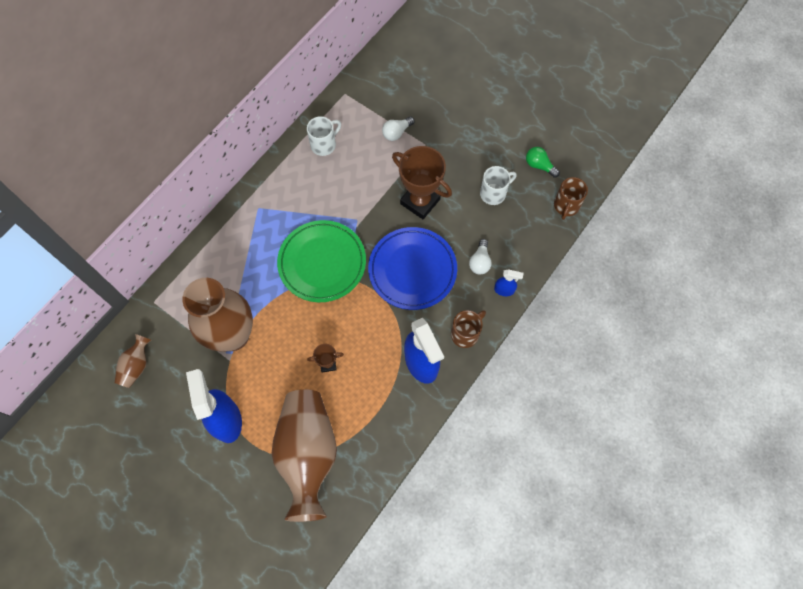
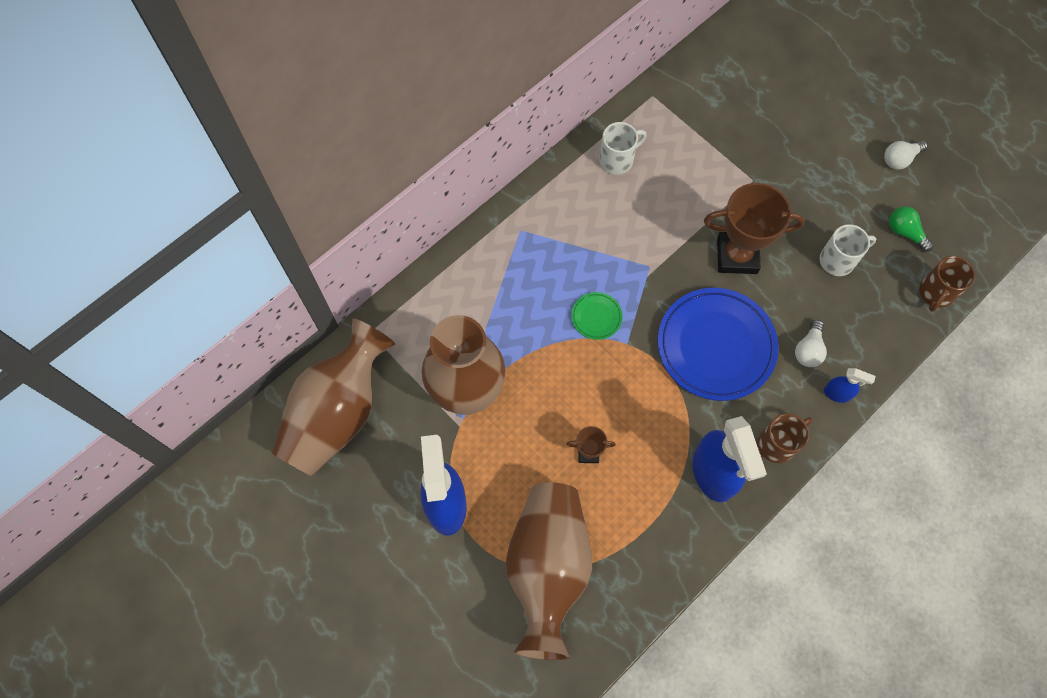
camera: 10 degrees right, 0 degrees up
brown vase [115,334,151,388] -> brown vase [272,318,396,476], size x2.23
green plate [277,220,366,302] -> green plate [571,292,623,340], size x0.43
white light bulb [382,117,415,141] -> white light bulb moved to [884,140,928,169]
brown trophy [392,146,452,219] -> brown trophy turned 45 degrees counterclockwise [704,183,805,274]

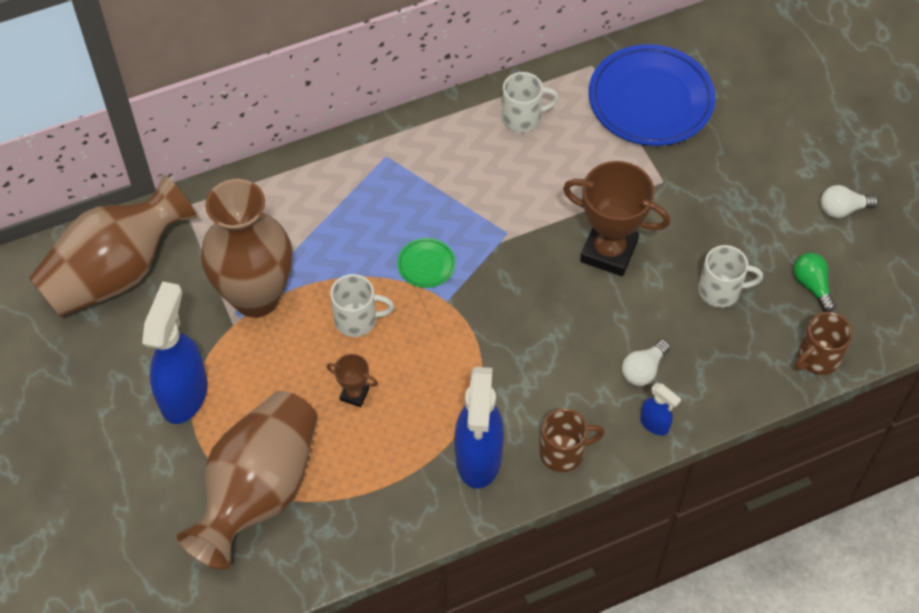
camera: 20 degrees right, 10 degrees down
blue plate [658,288,779,401] -> blue plate moved to [589,44,716,146]
none -> white mug [330,274,394,337]

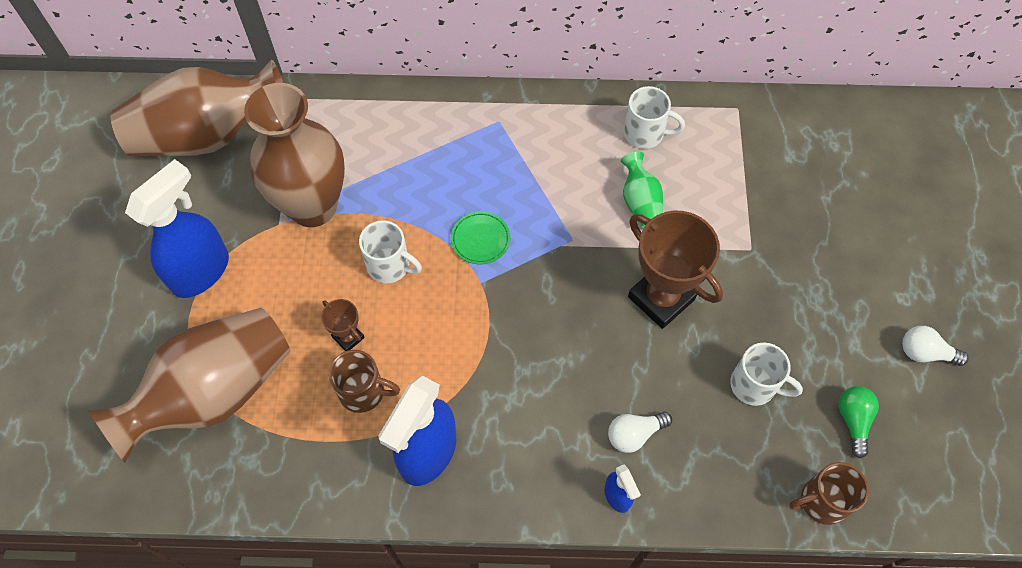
camera: 25 degrees right, 5 degrees up
brown mug [539,408,605,472] -> brown mug moved to [329,350,400,413]
blue plate [589,44,716,146] -> none
none -> green vase [621,152,663,229]

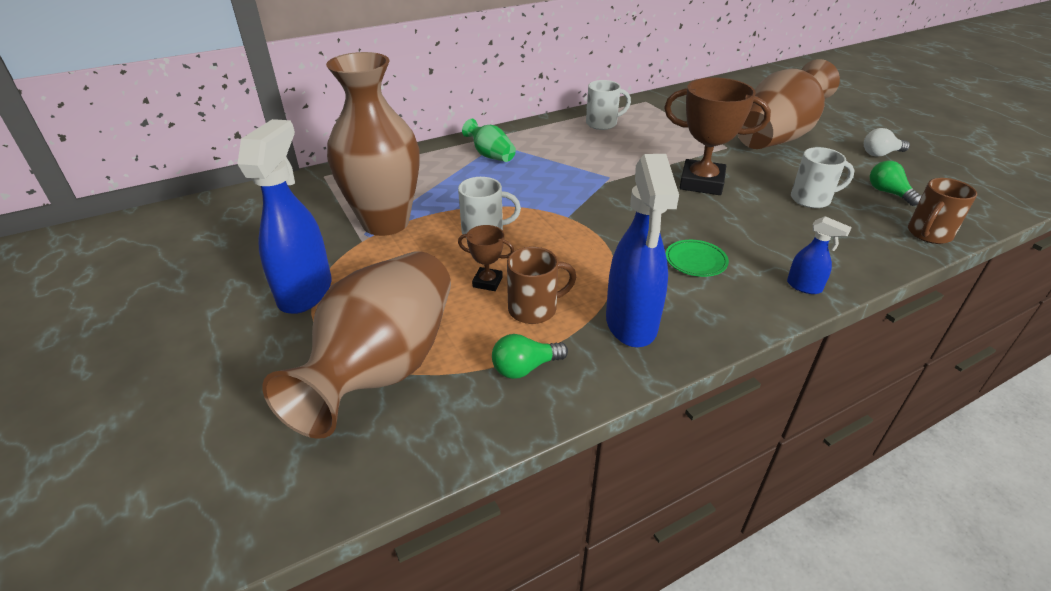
camera: 30 degrees left, 25 degrees down
brown vase [110,60,284,156] -> brown vase moved to [737,59,840,149]
green plate [451,211,510,264] -> green plate moved to [666,240,729,277]
white light bulb [608,412,672,453] -> none
green vase [621,152,663,229] -> green vase moved to [462,119,516,162]
none -> green light bulb [492,334,568,379]

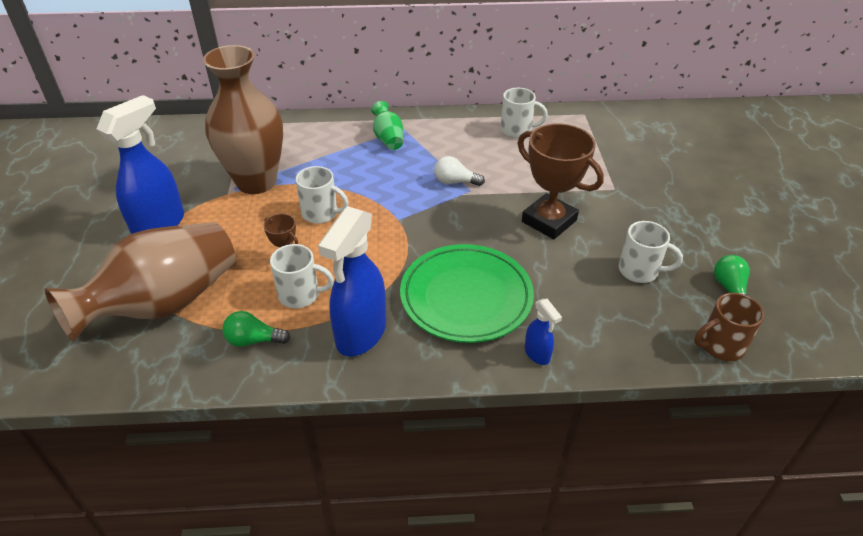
camera: 25 degrees right, 5 degrees up
brown mug [507,247,576,324] -> white mug [270,244,334,308]
green plate [666,240,729,277] -> green plate [400,244,534,343], size x2.31
brown vase [737,59,840,149] -> none
white light bulb [864,128,910,157] -> white light bulb moved to [434,156,485,186]

